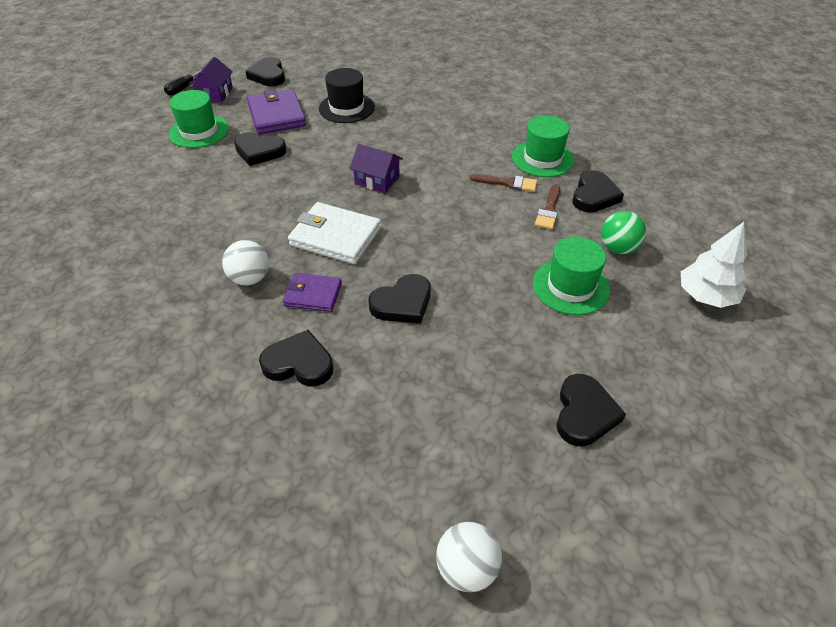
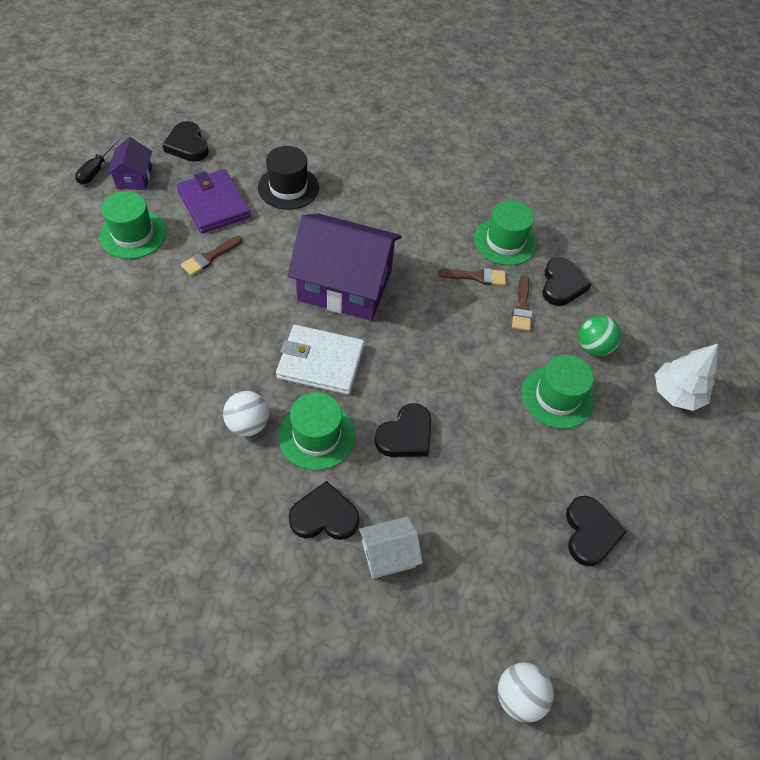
camera: 15 degrees left, 10 degrees up
black heart [234,132,287,166] -> brown brush [181,236,242,276]
purple wallet [283,273,342,312] -> green hat [278,392,355,471]
purple house [350,144,403,193] -> purple house [288,213,402,321], size x2.15
none -> white house [359,517,423,579]

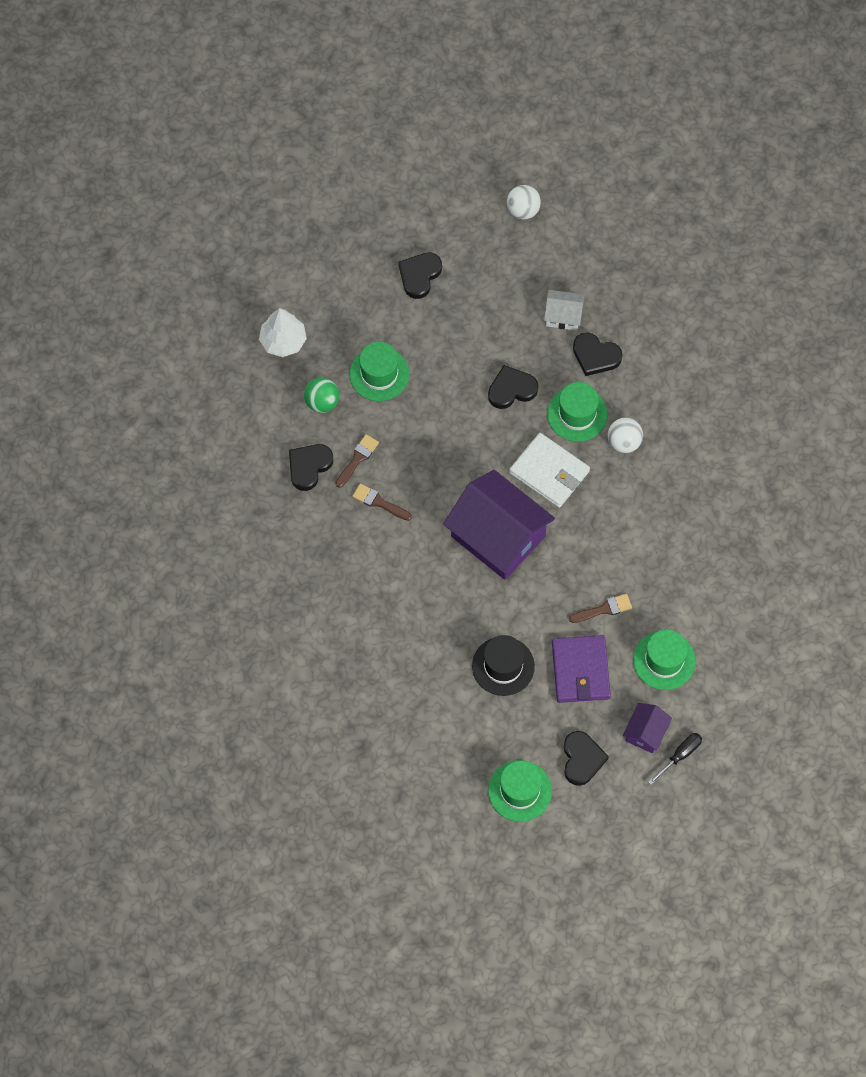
camera: 150 degrees left, 10 degrees up
green hat [474,200,537,266] -> green hat moved to [488,760,552,822]

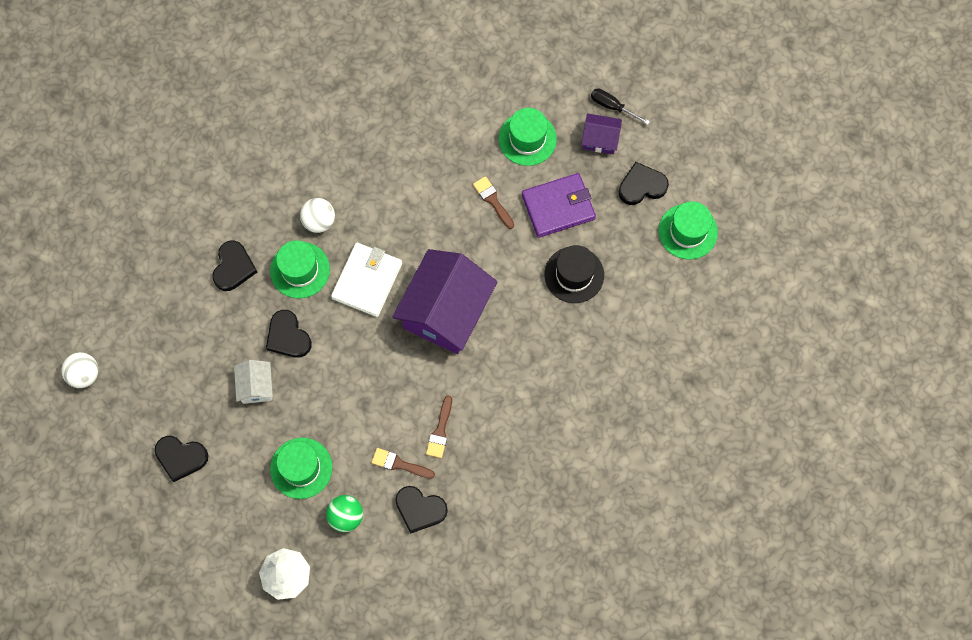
camera: 105 degrees left, 5 degrees up
white house [544,290,584,330] -> white house moved to [234,360,273,404]

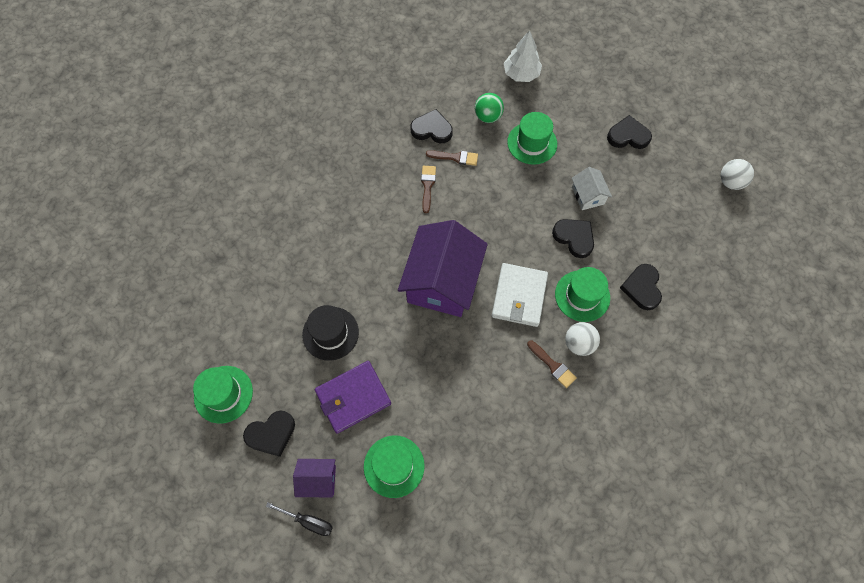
camera: 170 degrees right, 5 degrees down
brown brush [473,176,514,229] -> brown brush moved to [527,340,577,388]

